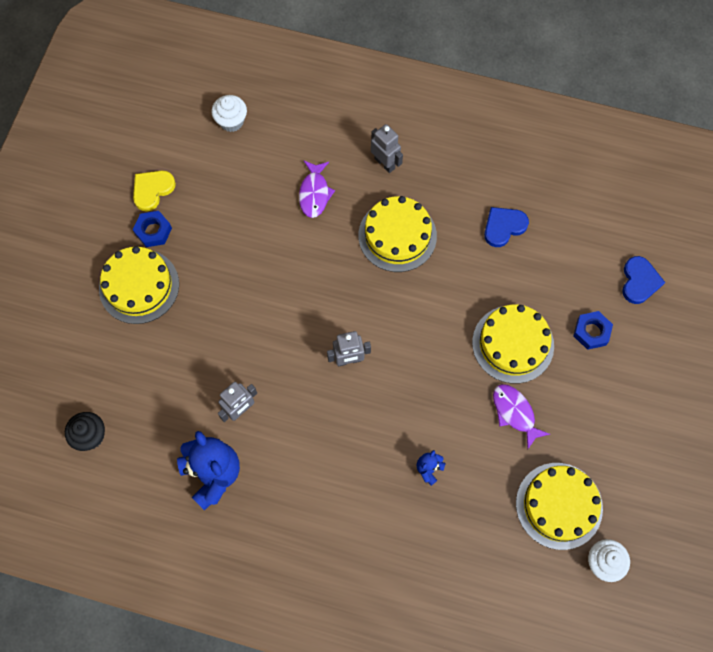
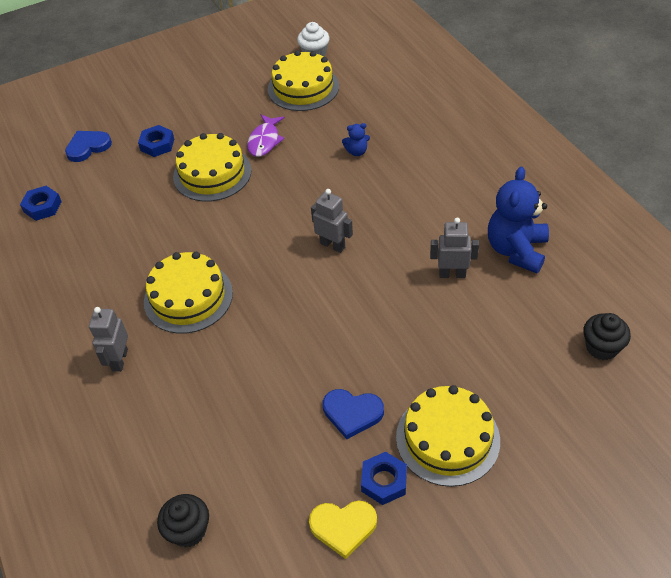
camera: 130 degrees left, 20 degrees down
white cupcake [211,95,247,132] -> black cupcake [157,494,209,548]
purple fish [299,161,335,218] -> none
blue heart [484,207,529,247] -> blue heart moved to [323,389,384,439]
none -> blue nut [20,186,62,221]

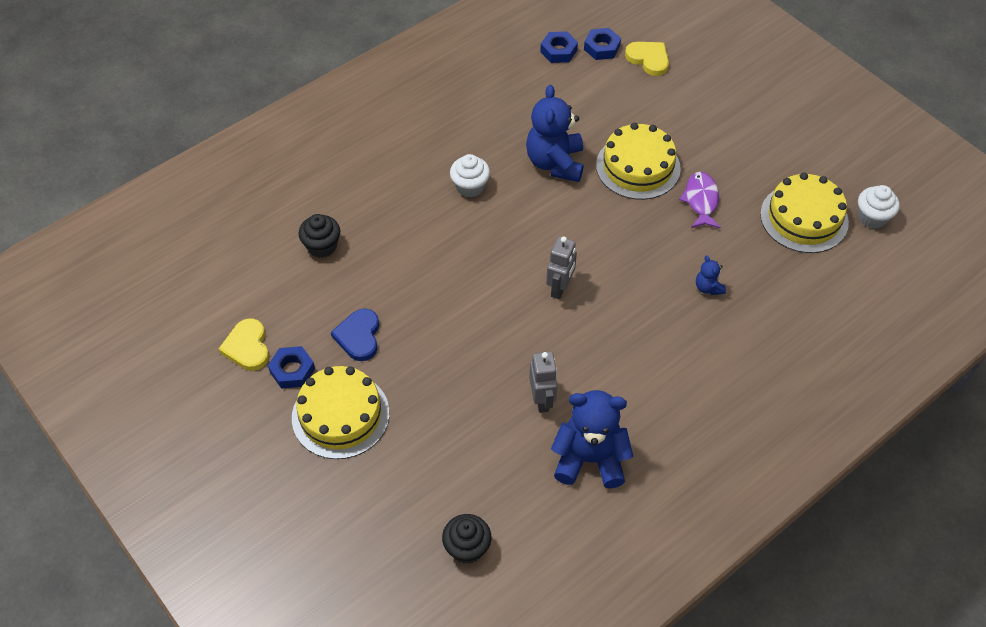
camera: 75 degrees right, 5 degrees up
blue heart [65,131,112,162] -> yellow heart [625,42,669,76]
grey robot [89,307,128,372] -> none
blue nut [138,125,174,157] -> blue nut moved to [584,28,621,60]
yellow cake [144,252,233,334] -> white cupcake [450,154,490,198]
black cupcake [157,494,209,548] -> black cupcake moved to [298,214,340,258]
purple fish [247,114,285,157] -> purple fish turned 90 degrees clockwise [679,172,721,229]
none -> blue teddy bear [526,85,584,182]

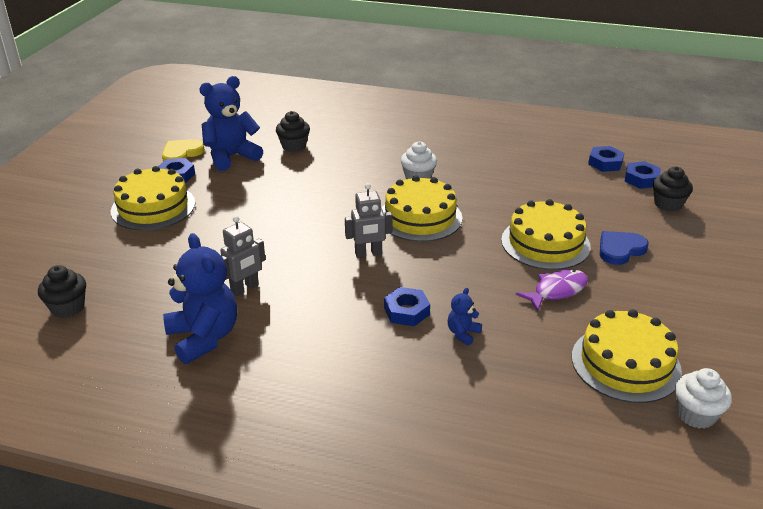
camera: 55 degrees right, 20 degrees down
blue heart [331,309,379,361] -> blue heart moved to [600,231,649,265]
blue teddy bear [526,85,584,182] -> blue teddy bear moved to [199,76,263,171]
yellow heart [625,42,669,76] -> black cupcake [653,166,693,212]
none -> yellow cake [382,175,462,242]
none -> blue nut [384,287,430,326]

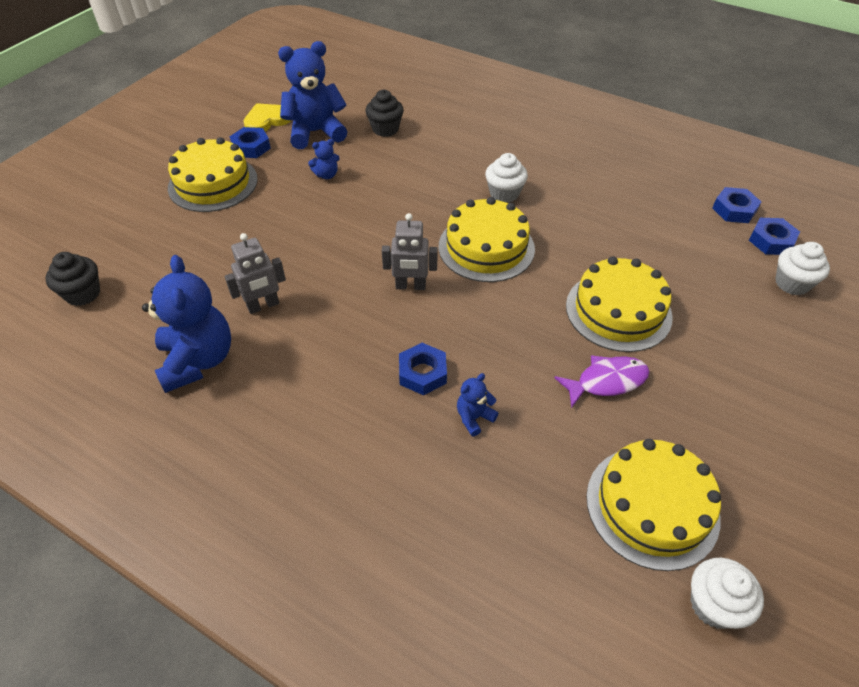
camera: 15 degrees right, 15 degrees up
blue heart [600,231,649,265] -> none
black cupcake [653,166,693,212] -> white cupcake [775,242,830,295]
none -> blue teddy bear [308,139,340,179]

